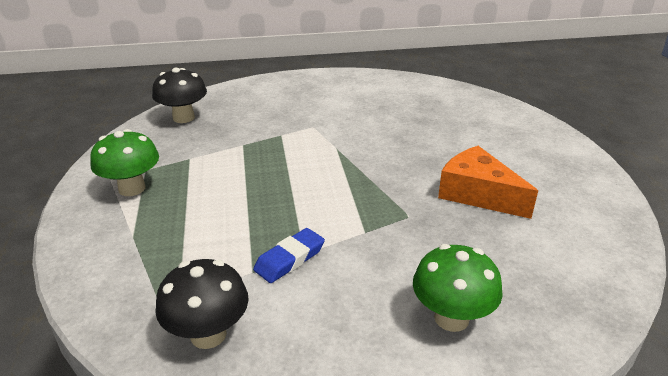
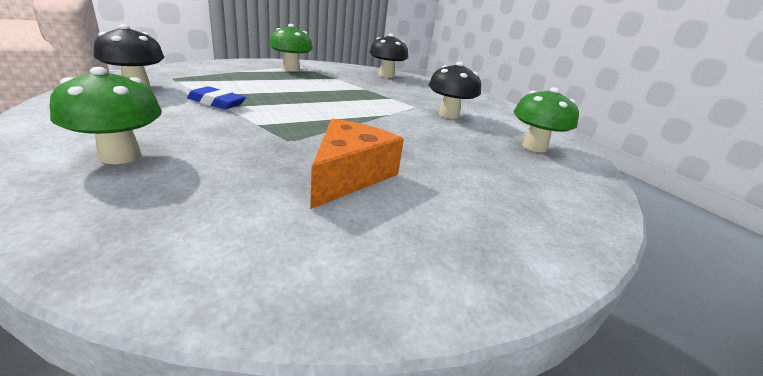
camera: 65 degrees right, 5 degrees down
none -> black mushroom [429,62,481,119]
none -> green mushroom [514,87,579,153]

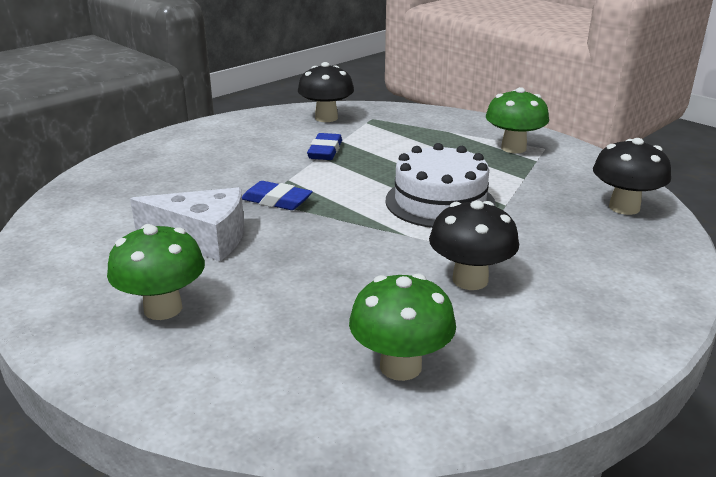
camera: 80 degrees right, 0 degrees up
green mushroom [50,67,162,164] -> green mushroom moved to [107,224,205,320]
orange cheese [310,119,404,209] -> white cheese [130,187,244,261]
none -> blue eraser [242,181,313,210]
none -> white cake [386,143,496,228]

